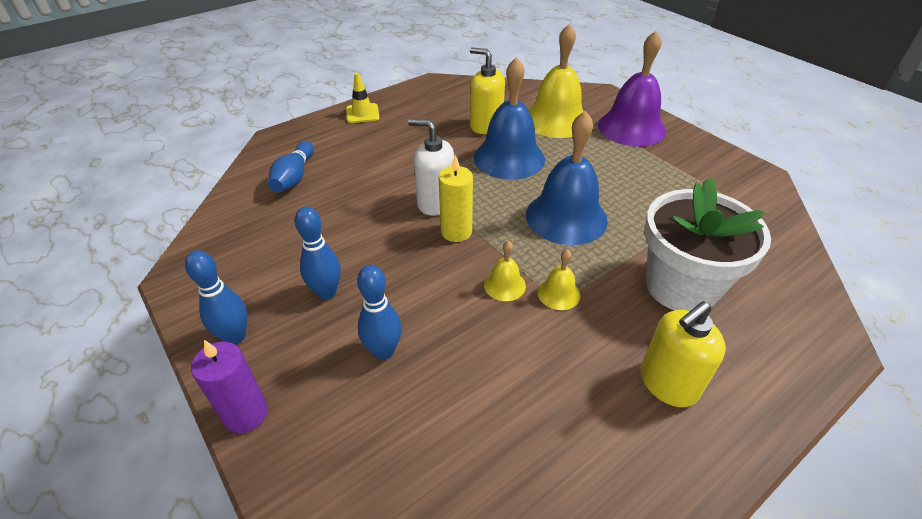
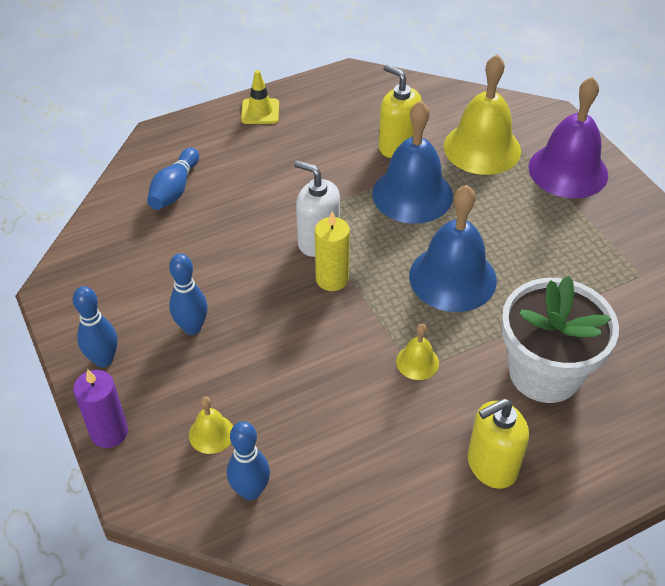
camera: 10 degrees right, 5 degrees up
blue bowling pin [357,265,402,360] -> blue bowling pin moved to [227,421,270,500]
yellow bell [484,241,526,301] -> yellow bell moved to [189,396,233,454]

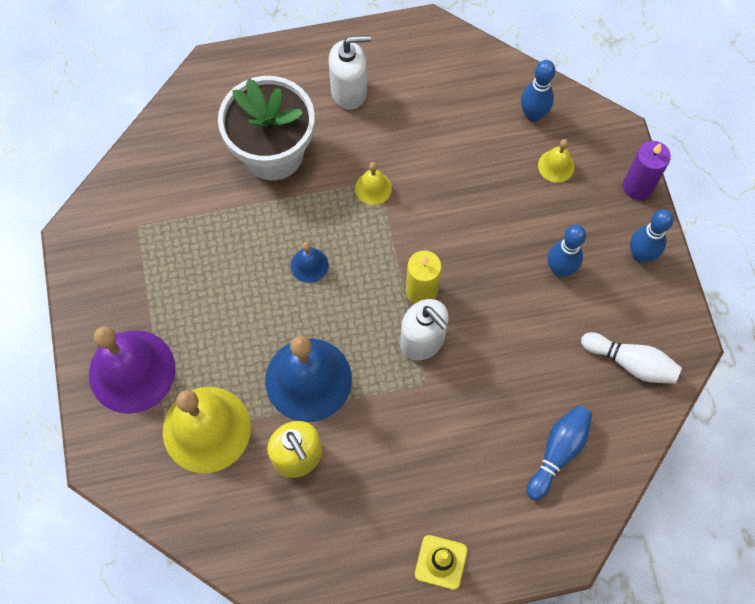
camera: 165 degrees left, 20 degrees up
blue bell [409,185,497,312] -> blue bell [291,242,329,283], size x0.46
yellow soap dispenser [468,399,529,489] -> white soap dispenser [329,35,371,110]
none -> white bowling pin [581,332,682,384]

